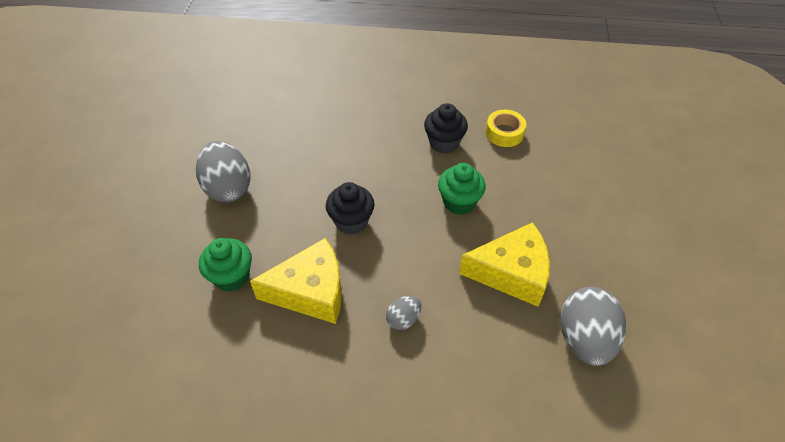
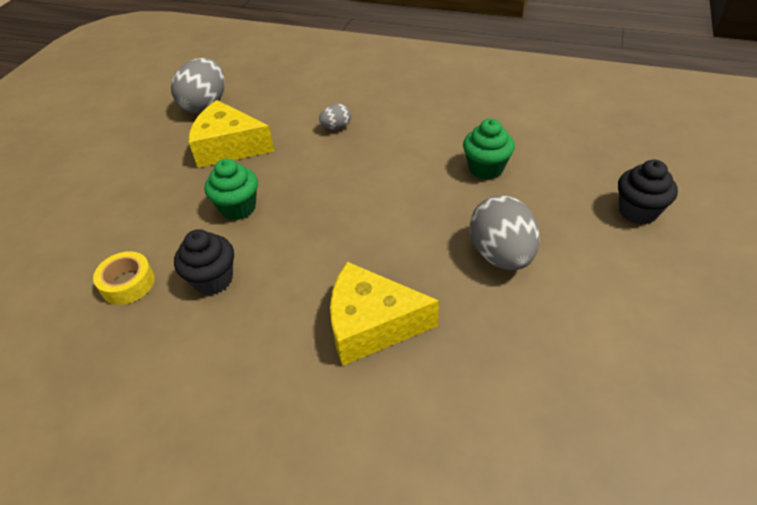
camera: 165 degrees left, 5 degrees down
yellow cheese [250,238,342,324] -> yellow cheese moved to [330,262,439,366]
black cupcake [326,182,374,235] -> black cupcake moved to [618,160,678,225]

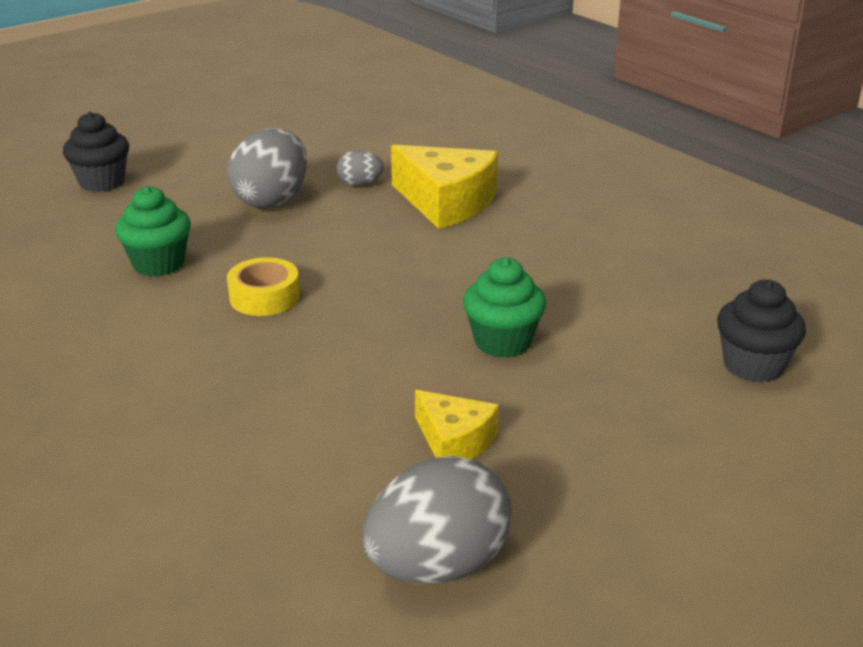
camera: 150 degrees left, 15 degrees down
yellow tape [93,251,155,305] -> yellow tape moved to [227,257,300,316]
black cupcake [174,229,234,295] -> black cupcake moved to [717,280,806,383]
yellow cheese [189,100,275,168] -> yellow cheese [415,390,499,460], size x0.57
grey egg [319,104,351,130] -> grey egg moved to [337,150,384,186]

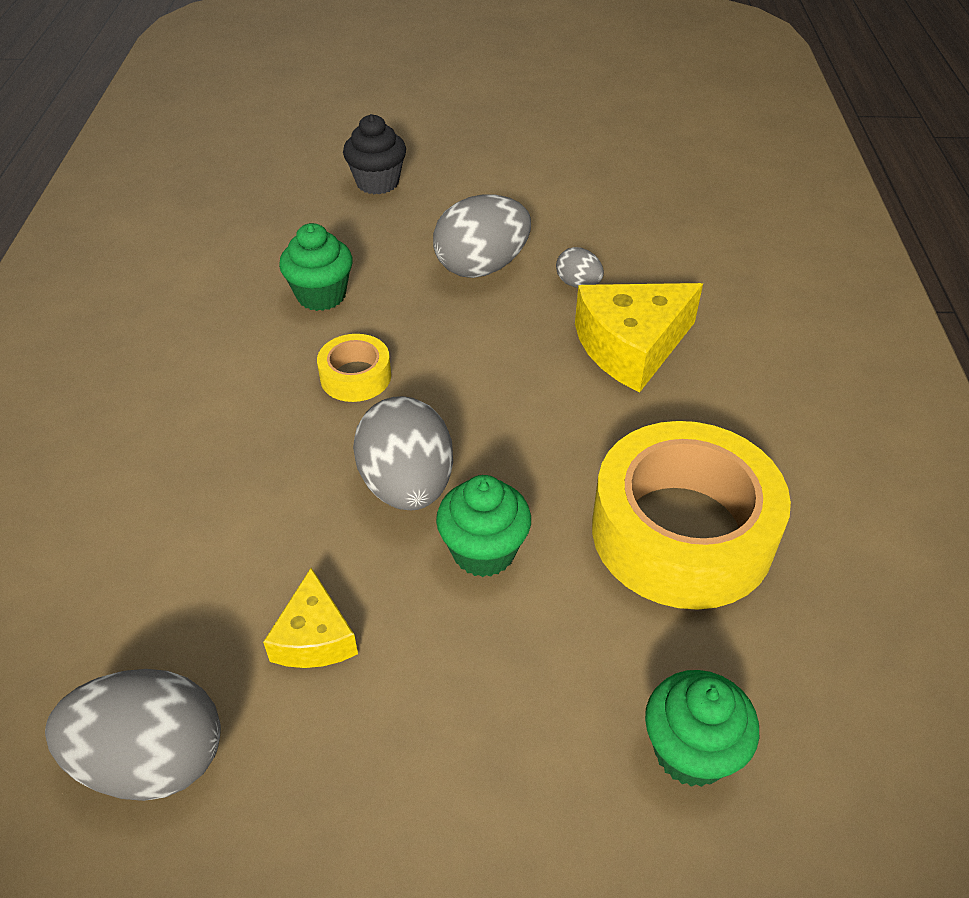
camera: 40 degrees right, 15 degrees up
yellow cheese [391,145,498,229] -> yellow cheese turned 75 degrees clockwise [575,283,703,393]
black cupcake [717,280,806,383] -> green cupcake [645,670,759,787]
none -> grey egg [353,396,453,510]
none -> yellow tape [592,421,791,610]

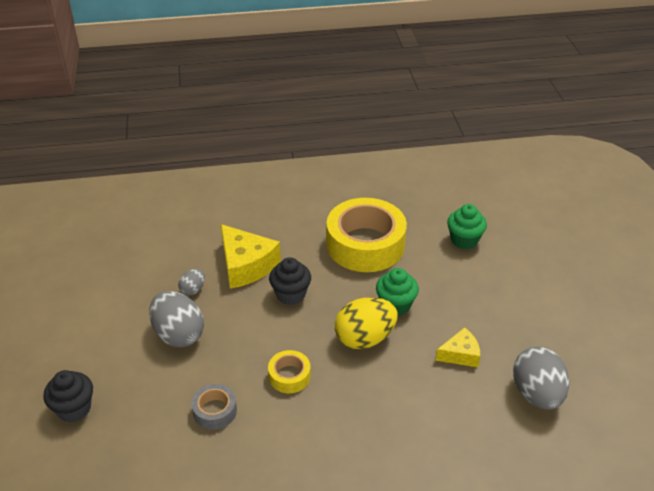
camera: 100 degrees left, 5 degrees down
green cupcake [279,223,353,311] -> grey tape [191,384,237,430]
grey egg [353,396,453,510] -> yellow egg [335,297,398,349]
none -> black cupcake [269,257,311,305]

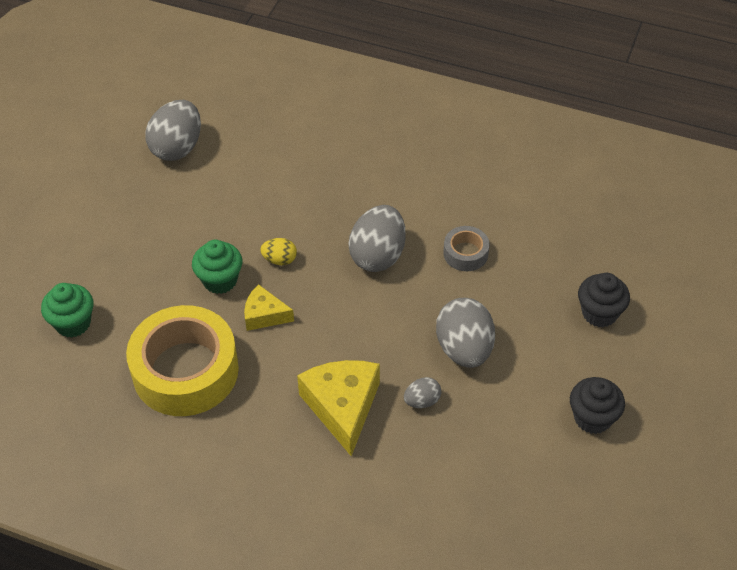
camera: 150 degrees left, 10 degrees up
yellow tape [268,350,311,393] -> grey egg [348,205,406,272]
black cupcake [269,257,311,305] -> black cupcake moved to [570,377,625,434]
yellow egg [335,297,398,349] -> yellow egg [260,238,297,265], size x0.50
yellow cheese [435,327,480,367] -> yellow cheese moved to [244,284,294,331]

